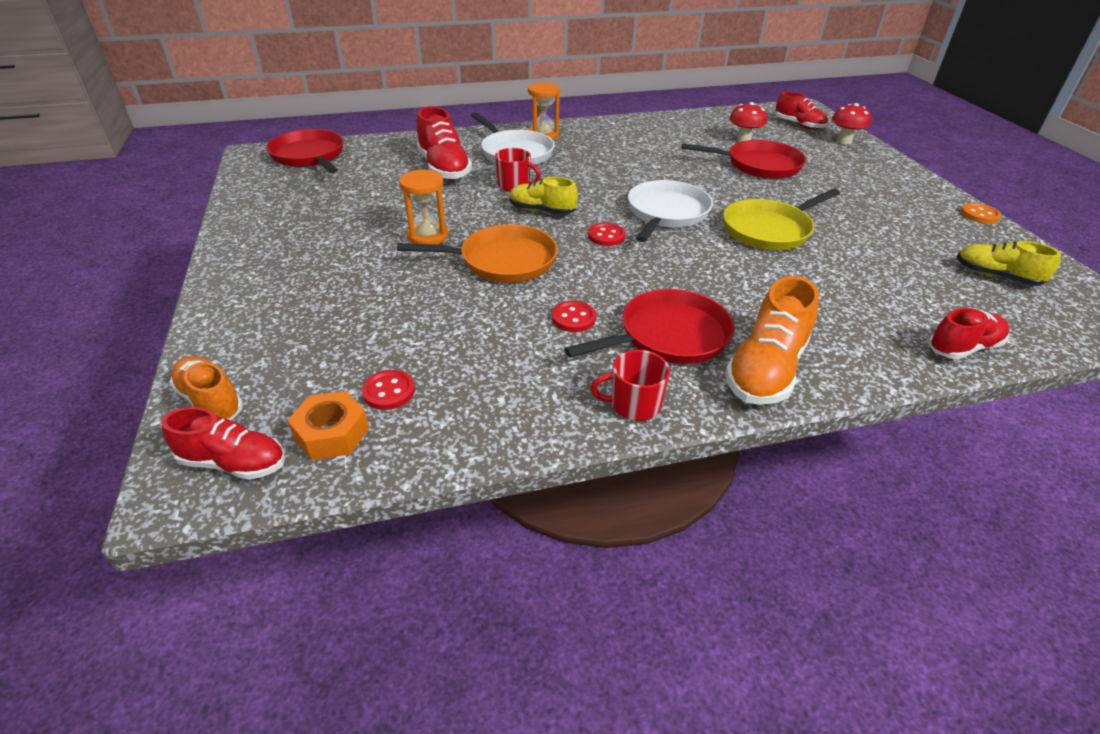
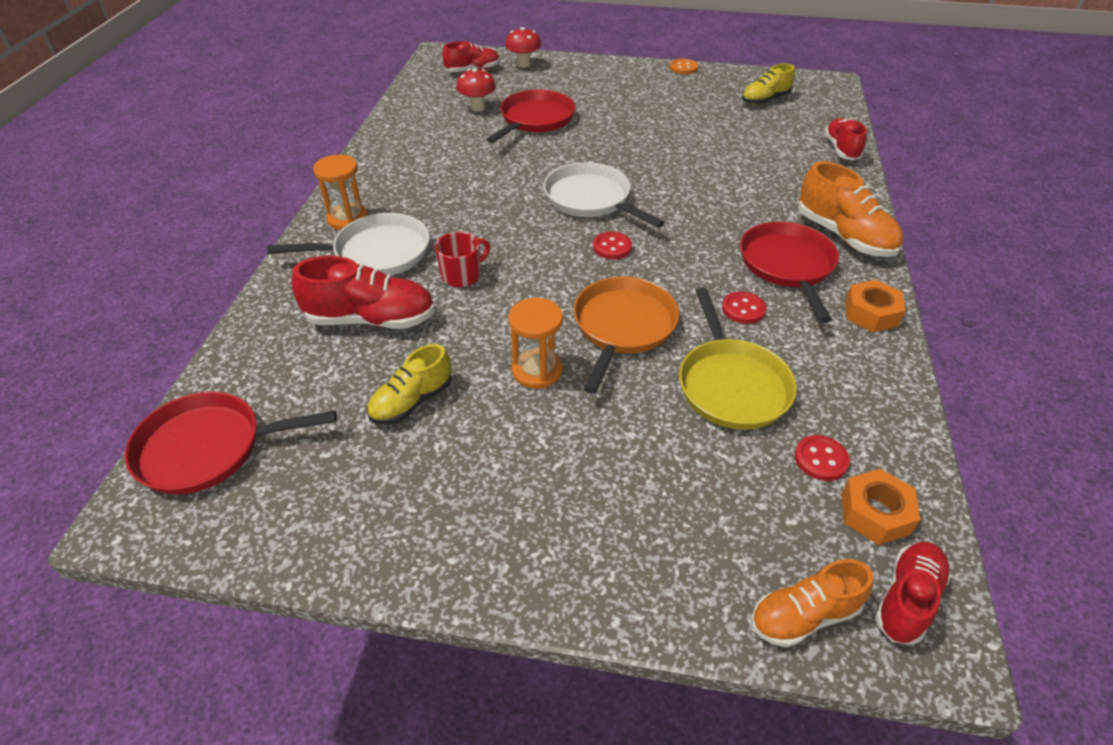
camera: 65 degrees left, 5 degrees up
yellow shoe [509,177,578,215] -> yellow shoe moved to [367,344,452,425]
red mug [590,350,670,421] -> orange nut [845,280,905,332]
yellow pan [723,189,840,250] -> yellow pan moved to [679,287,797,430]

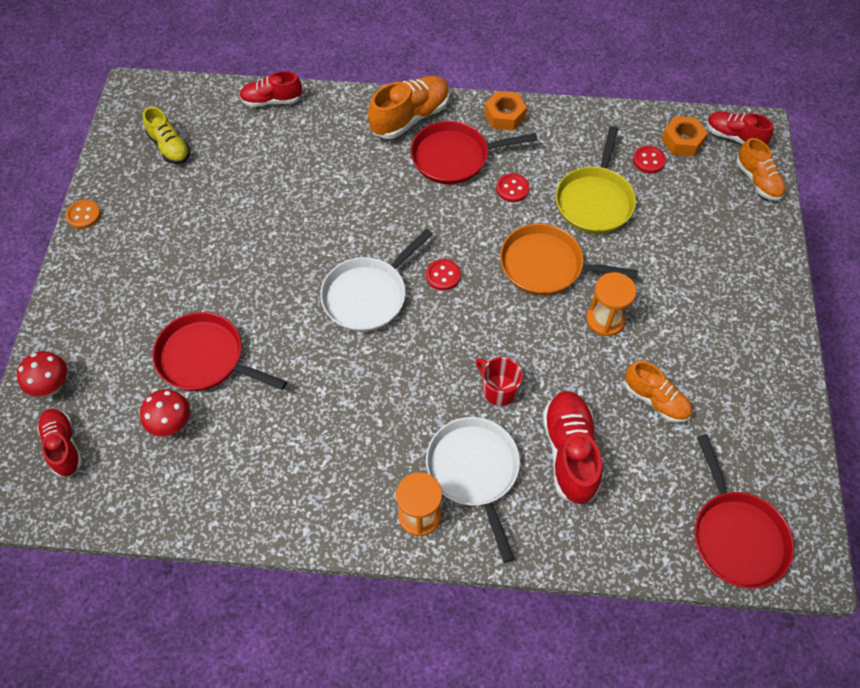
camera: 95 degrees left, 15 degrees up
yellow shoe [367,344,452,425] -> orange shoe [625,361,692,423]
yellow pan [679,287,797,430] -> yellow pan turned 120 degrees clockwise [556,126,636,234]

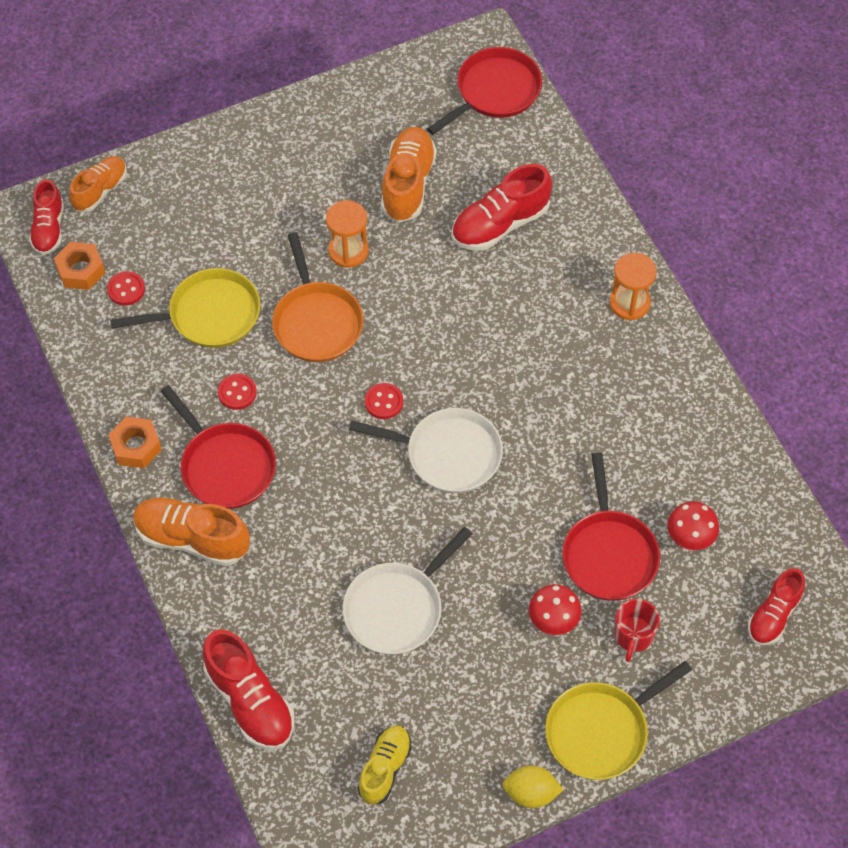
camera: 120 degrees left, 0 degrees up
red mushroom [17,351,67,397] -> red mushroom moved to [529,584,581,635]
orange button [65,199,101,229] -> yellow lemon [503,766,563,808]
red shoe [239,71,302,107] -> red shoe [203,630,294,750], size x1.52
white pan [426,417,520,563] -> white pan moved to [343,527,472,655]
red mug [476,357,523,406] -> red mug moved to [614,599,660,662]
orange shoe [625,361,692,423] -> orange shoe [381,127,437,223], size x1.52
none -> yellow pan [545,661,692,780]

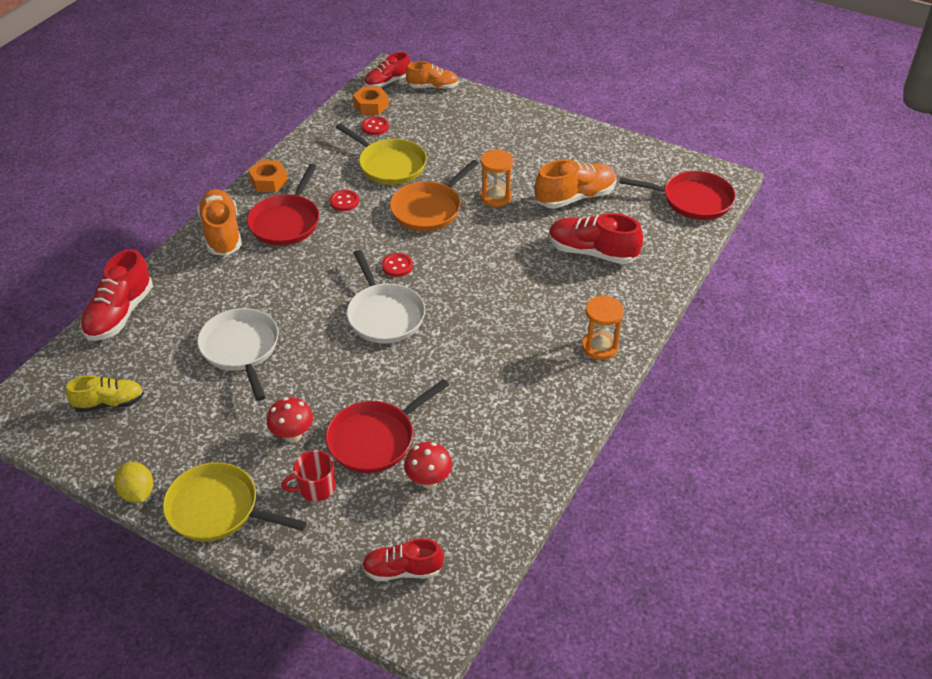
camera: 55 degrees right, 15 degrees down
white pan [343,527,472,655] -> white pan turned 60 degrees clockwise [197,308,278,401]

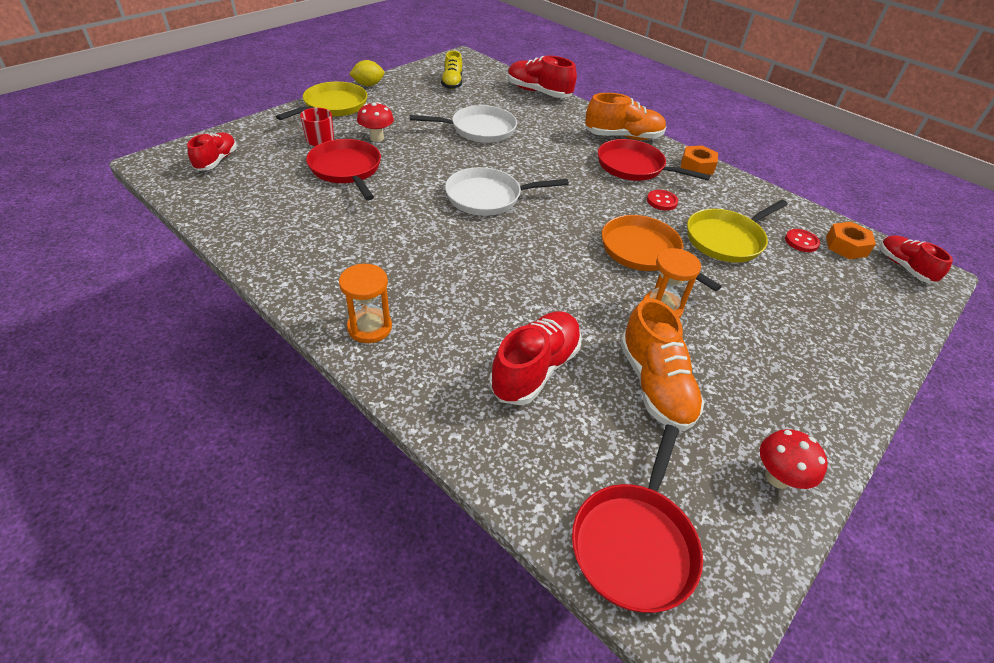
camera: 100 degrees right, 0 degrees up
red button [382,253,413,277] -> none
red mushroom [404,442,452,489] -> red mushroom moved to [760,429,828,489]
orange shoe [406,61,459,89] -> none

